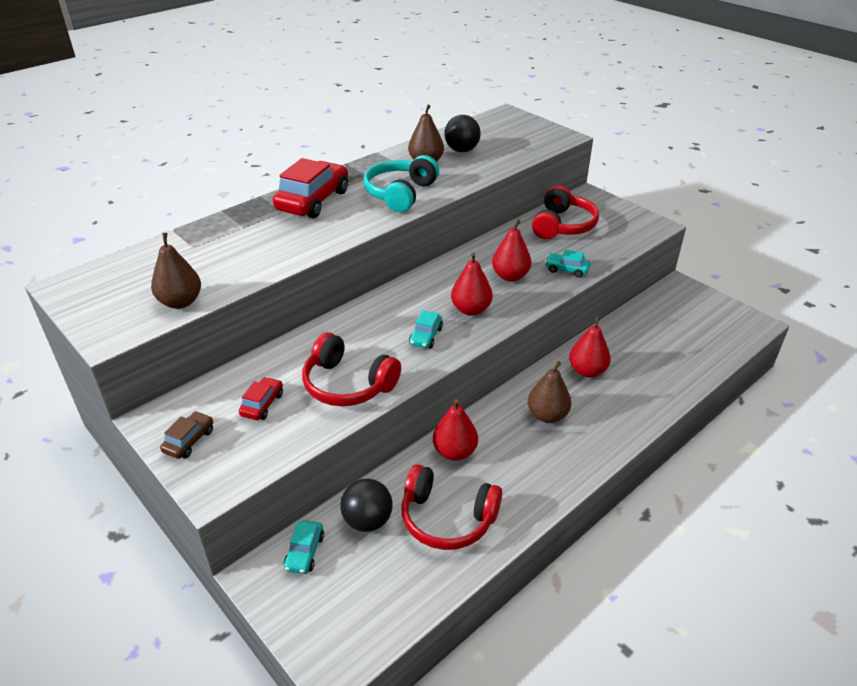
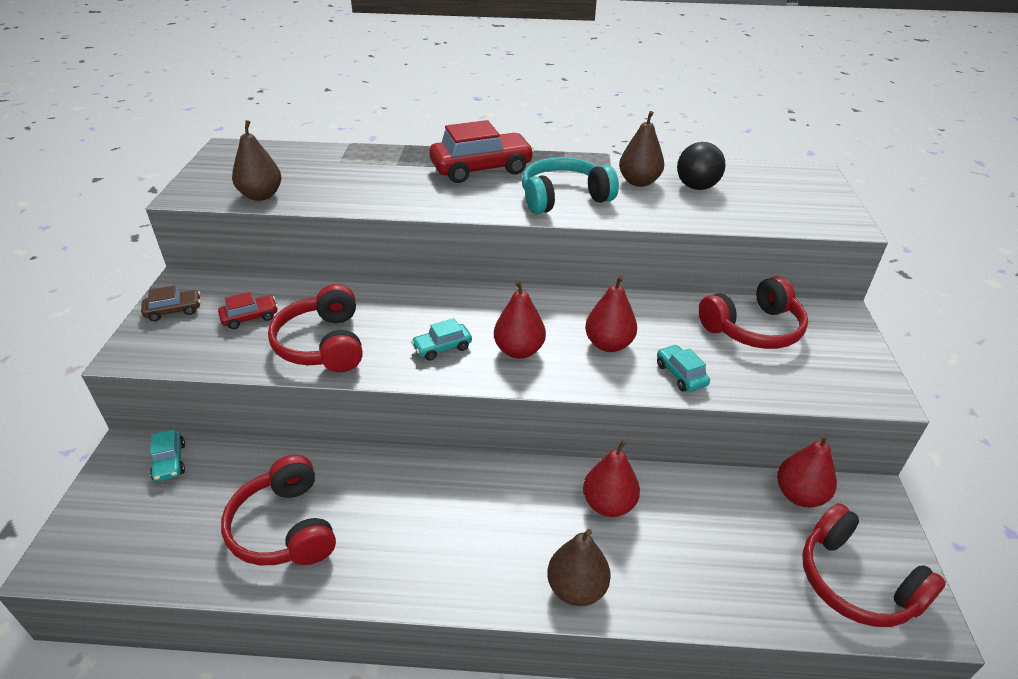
camera: 45 degrees right, 0 degrees up
turquoise car [284,520,324,574] -> turquoise car turned 75 degrees counterclockwise [150,429,185,482]
black ball [340,478,393,532] -> none
red pear [433,399,478,461] -> red pear moved to [777,434,837,507]
brown pear [528,361,571,423] -> brown pear moved to [547,529,611,606]
none -> red headphones [802,503,946,627]

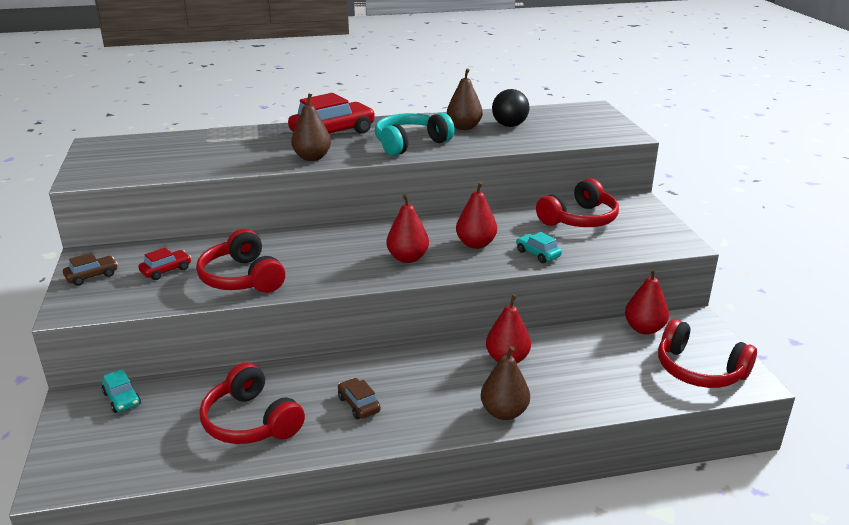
camera: 15 degrees left, 10 degrees down
brown pear [232,120,281,201] -> brown pear moved to [291,93,331,161]
turquoise car [411,318,472,361] -> none
none -> brown car [338,378,381,419]

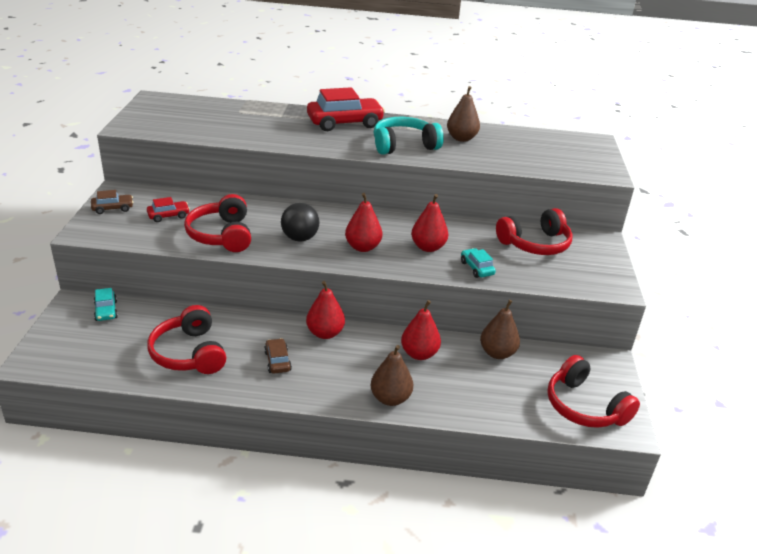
camera: 15 degrees right, 5 degrees up
brown pear [291,93,331,161] -> brown pear moved to [480,300,520,359]
black ball [492,89,529,127] -> black ball moved to [281,203,320,242]
red pear [625,268,669,335] -> red pear moved to [306,281,345,339]

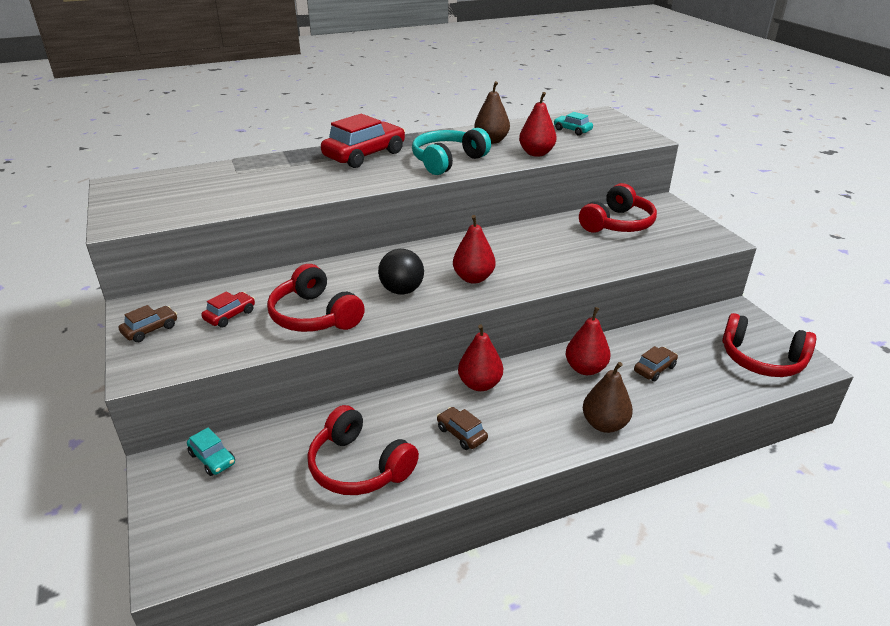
camera: 25 degrees left, 0 degrees up
red pear [411,194,448,252] -> red pear moved to [519,92,556,157]
turquoise car [461,248,496,278] -> turquoise car moved to [554,112,593,136]
brown pear [480,300,520,359] -> none
none -> brown car [634,346,678,381]

